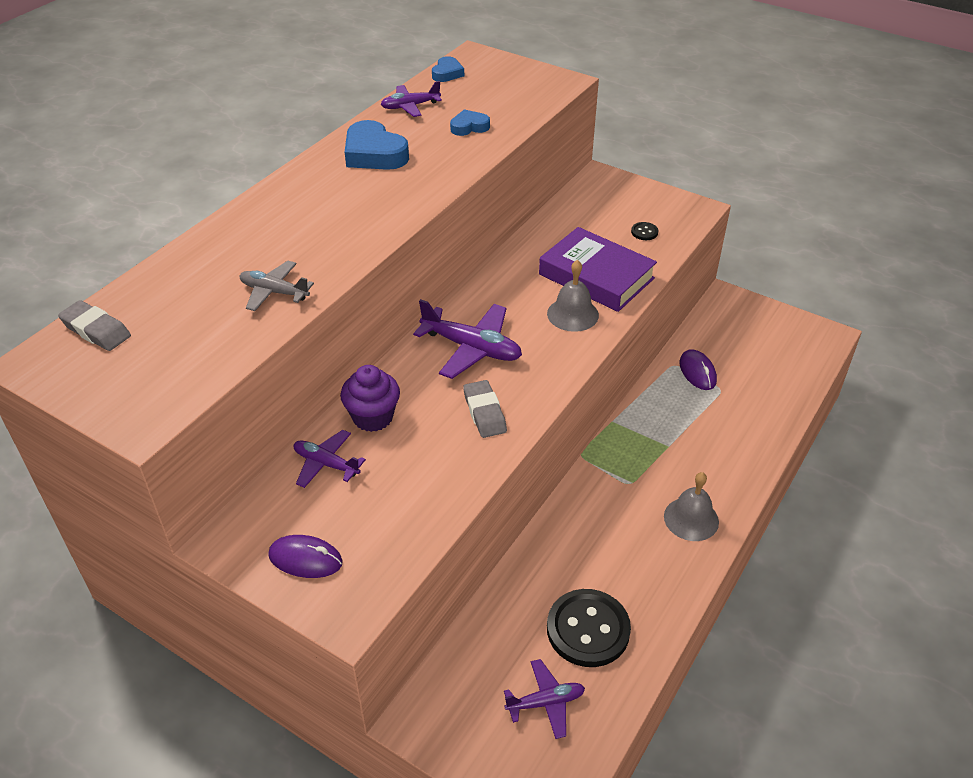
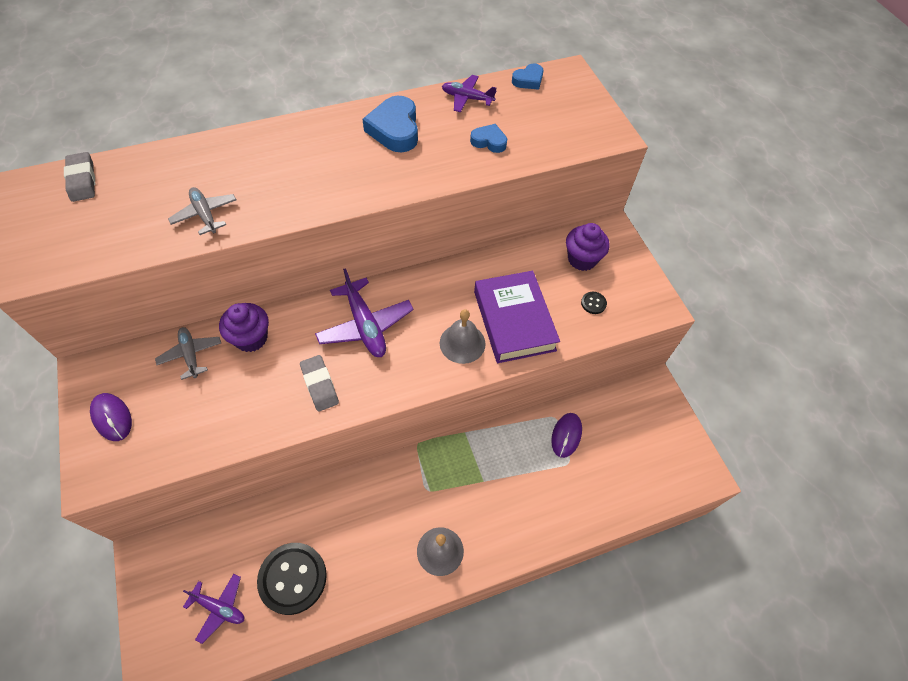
camera: 35 degrees right, 15 degrees up
purple plane [294,430,366,488] -> grey plane [155,327,221,380]
grey eraser [463,380,507,438] -> grey eraser turned 45 degrees counterclockwise [300,355,339,412]
none -> purple cupcake [566,223,610,271]

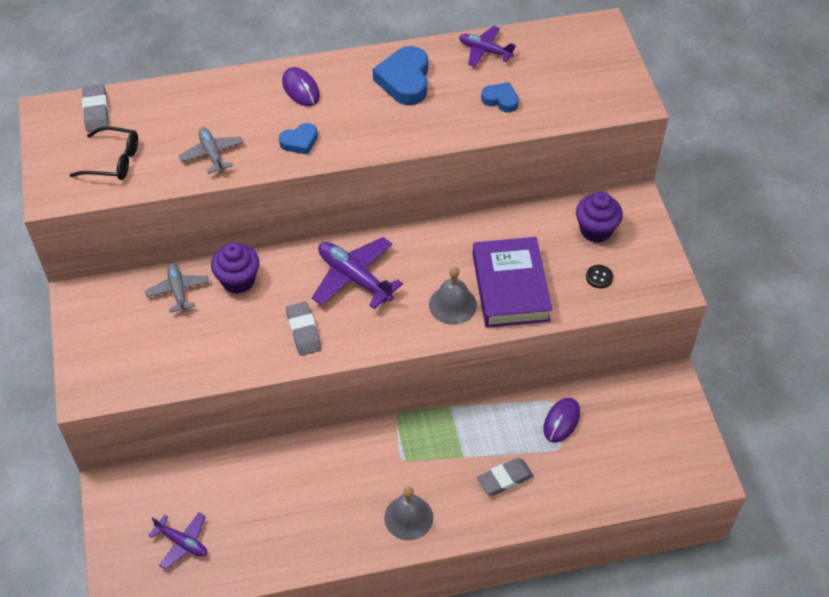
camera: 10 degrees right, 5 degrees down
purple mouse [90,393,132,441] -> purple mouse moved to [282,67,320,106]
black button [257,543,327,615] -> none
purple plane [315,268,414,357] -> purple plane turned 150 degrees clockwise [312,237,403,309]
blue heart [512,64,544,90] -> blue heart moved to [279,123,318,155]
none -> black glasses [70,126,138,180]
none -> grey eraser [477,458,534,496]

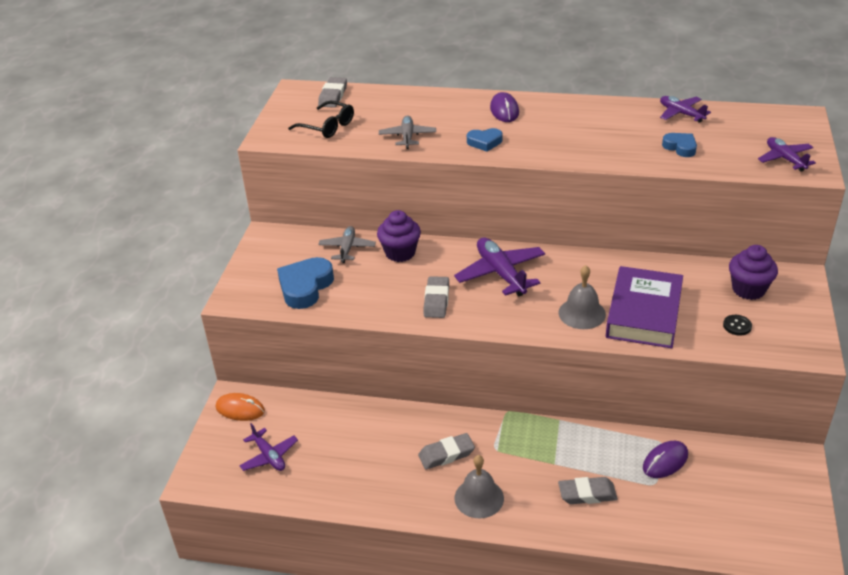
camera: 25 degrees right, 15 degrees down
blue heart [373,46,428,105] -> blue heart moved to [277,257,334,309]
none -> orange mouse [216,393,265,421]
none -> grey eraser [418,433,475,469]
none -> purple plane [758,137,816,172]

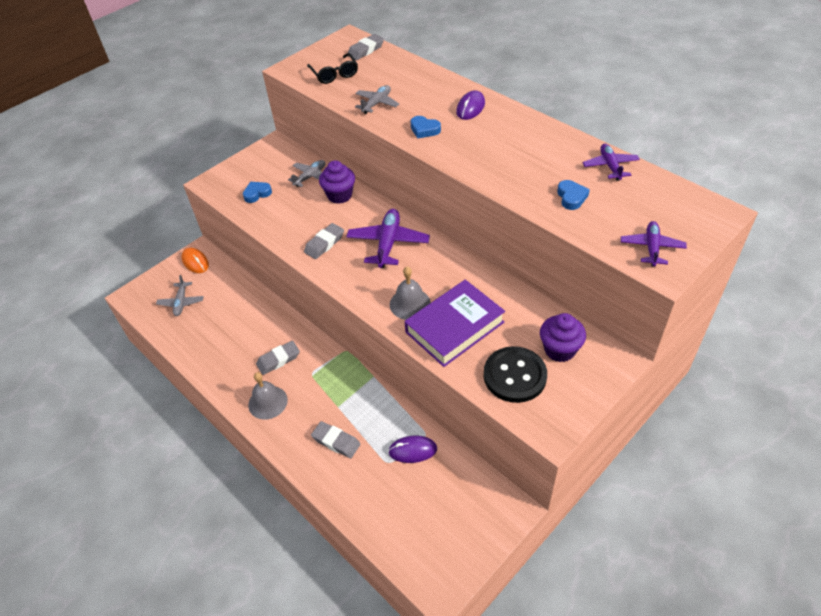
camera: 35 degrees right, 10 degrees up
purple plane [239,423,298,471] -> grey plane [156,275,204,316]
blue heart [277,257,334,309] -> blue heart [243,182,272,203], size x0.57
grey eraser [418,433,475,469] -> grey eraser turned 45 degrees counterclockwise [256,341,300,375]
black button [723,315,752,336] -> black button [484,346,547,403], size x2.42

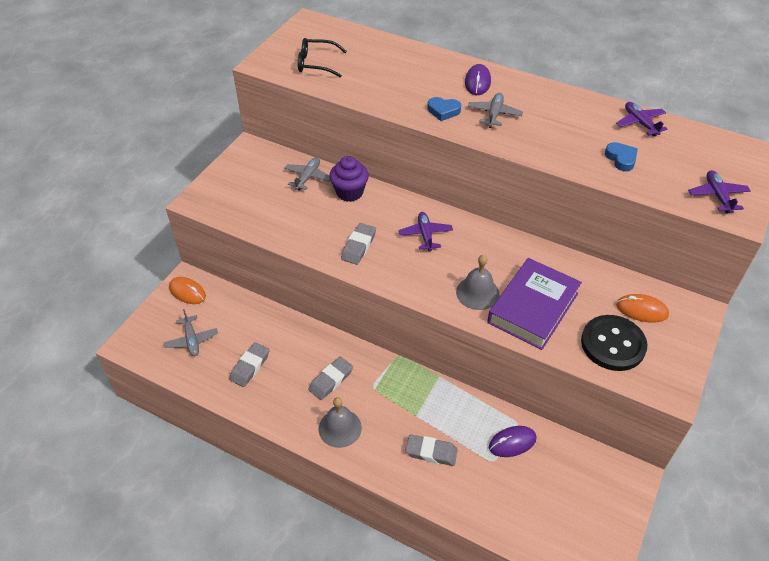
camera: 20 degrees left, 0 degrees up
blue heart [243,182,272,203] -> none
black glasses [307,53,358,84] -> black glasses turned 135 degrees clockwise [298,38,347,78]
purple plane [346,209,430,268] -> purple plane [398,212,453,251], size x0.62
grey eraser [348,34,384,60] -> grey eraser moved to [229,342,270,387]
grey plane [355,85,399,114] -> grey plane moved to [468,93,523,128]
purple cupcake [540,313,586,362] -> orange mouse [616,294,669,323]

